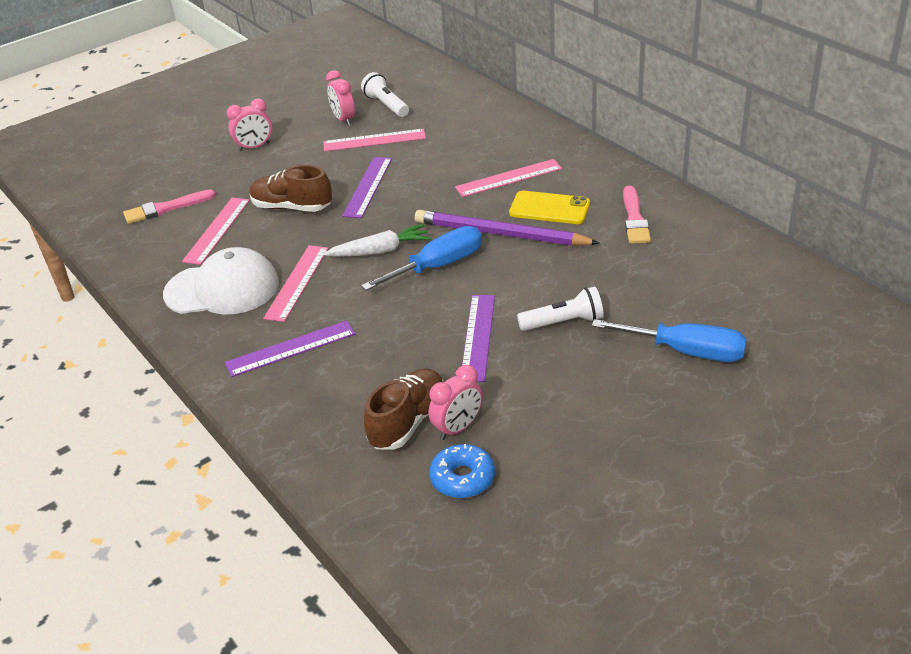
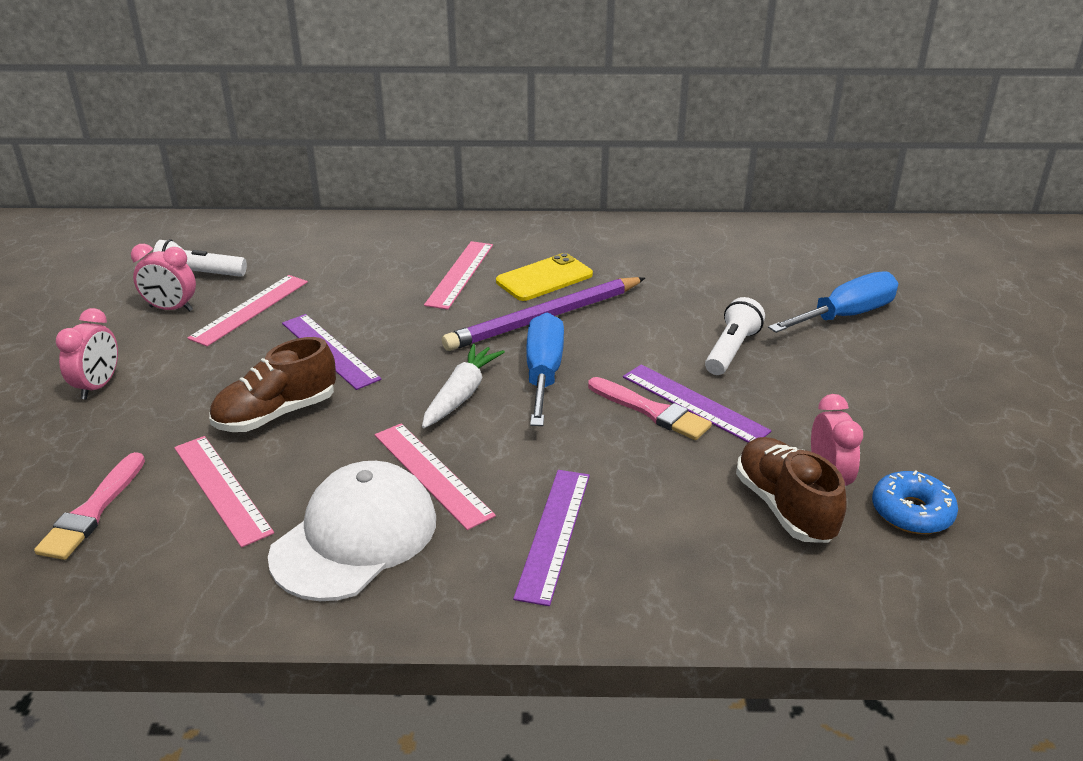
camera: 55 degrees left, 5 degrees down
pink brush [623,186,651,244] -> pink brush moved to [588,377,712,440]

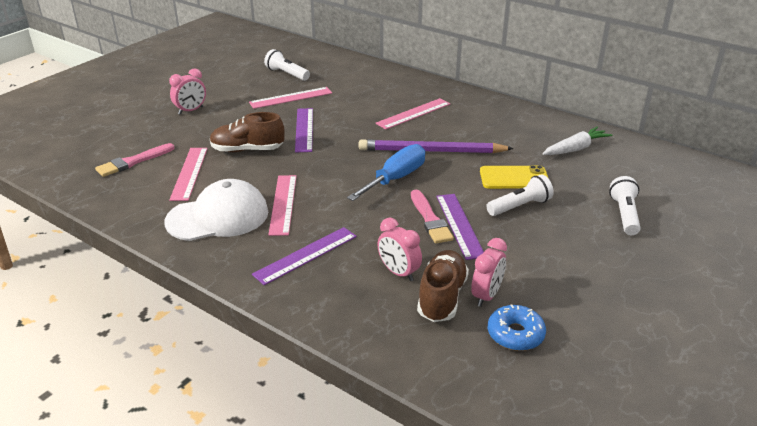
camera: 35 degrees right, 0 degrees up
pink clock [131,244,196,312] -> pink clock moved to [377,218,422,281]
white carrot [422,344,505,428] -> white carrot moved to [542,127,613,155]
yellow phone [496,253,593,301] -> yellow phone moved to [480,165,549,189]
blue screwdriver [768,271,898,333] -> white flashlight [609,176,641,235]

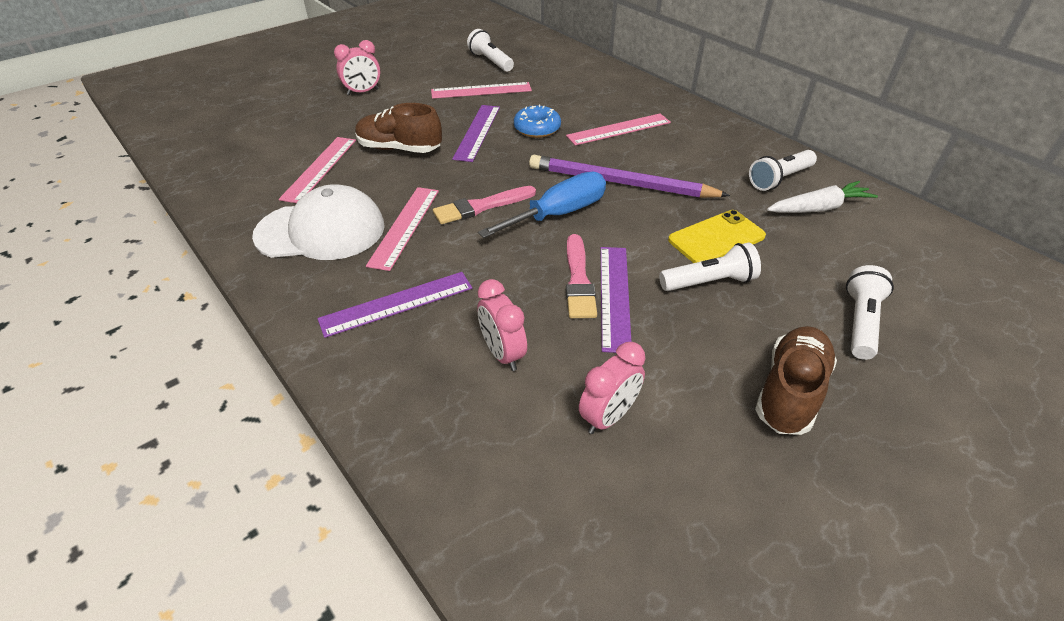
camera: 15 degrees right, 10 degrees up
pink brush [95,143,175,177] -> pink brush moved to [433,186,536,224]
brown shoe [417,250,469,322] -> brown shoe moved to [755,326,837,435]
yellow phone [480,165,549,189] -> yellow phone turned 45 degrees counterclockwise [668,210,766,263]
blue donut [488,304,546,351] -> blue donut moved to [514,104,561,138]
none -> white flashlight [749,150,817,191]

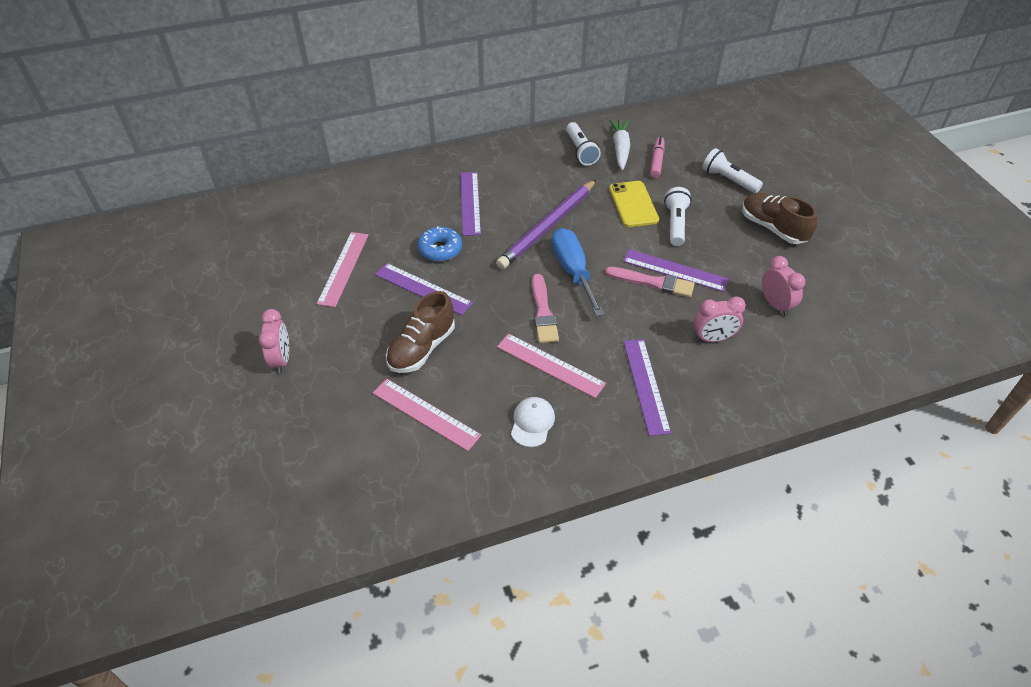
camera: 70 degrees left, 5 degrees up
white cap [252,184,385,260] -> white cap [511,397,555,447], size x0.49
white flashlight [467,29,514,72] -> none
pink ruler [566,113,671,145] -> purple ruler [460,172,481,236]
none -> pink marker [650,136,664,178]

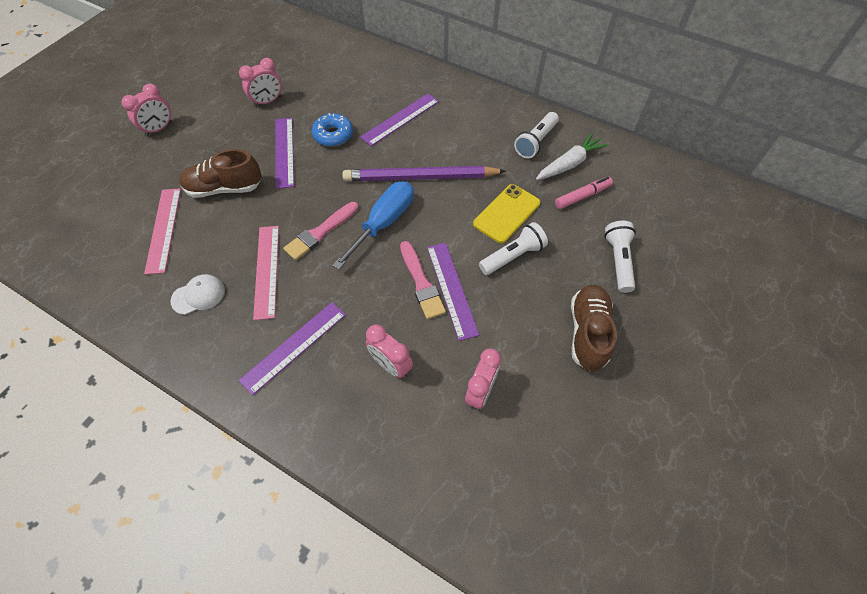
camera: 50 degrees right, 10 degrees up
pink ruler [317,232,369,307] -> pink clock [239,58,282,107]

